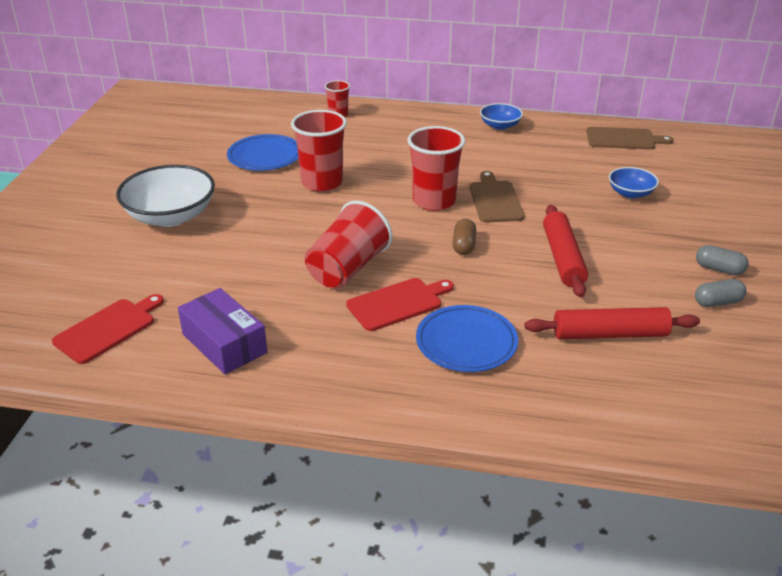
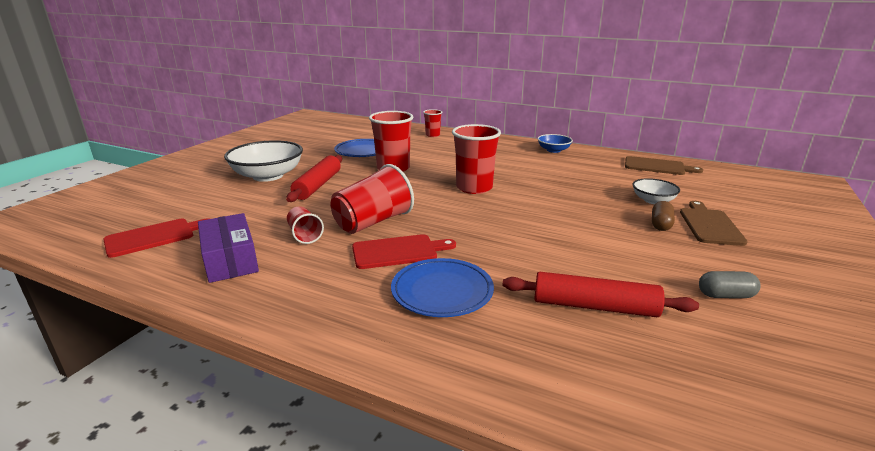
camera: 15 degrees right, 10 degrees down
brown capsule [452,219,476,255] -> brown capsule moved to [652,201,675,231]
brown cutting board [470,171,524,223] -> brown cutting board moved to [680,201,748,246]
red rolling pin [543,205,588,297] -> red rolling pin moved to [286,155,342,202]
blue bowl [609,167,659,199] -> white bowl [633,178,680,204]
grey capsule [696,245,749,275] -> none
none -> red cup [287,206,324,244]

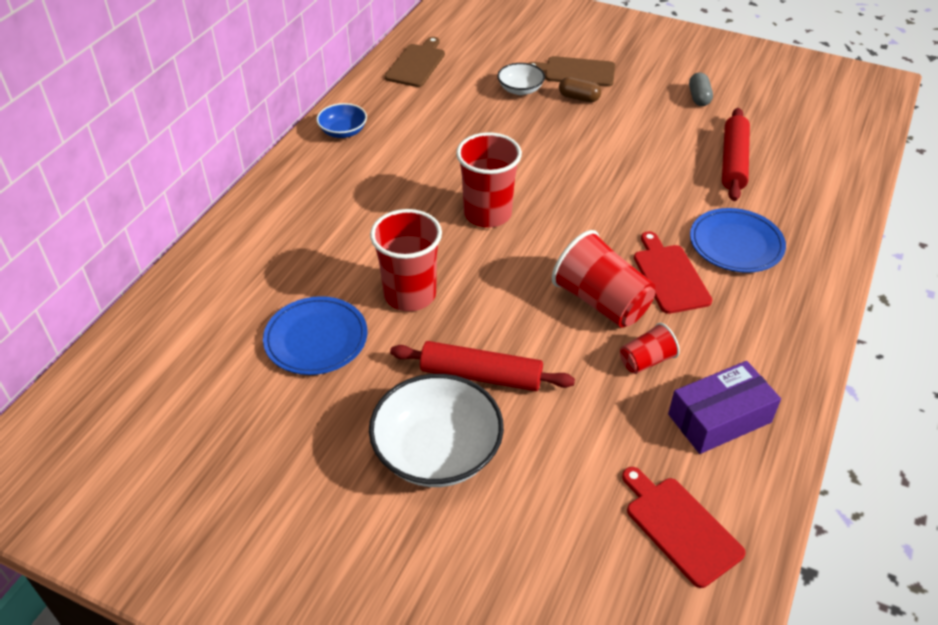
camera: 90 degrees left, 20 degrees up
red cup [423,109,442,137] -> none

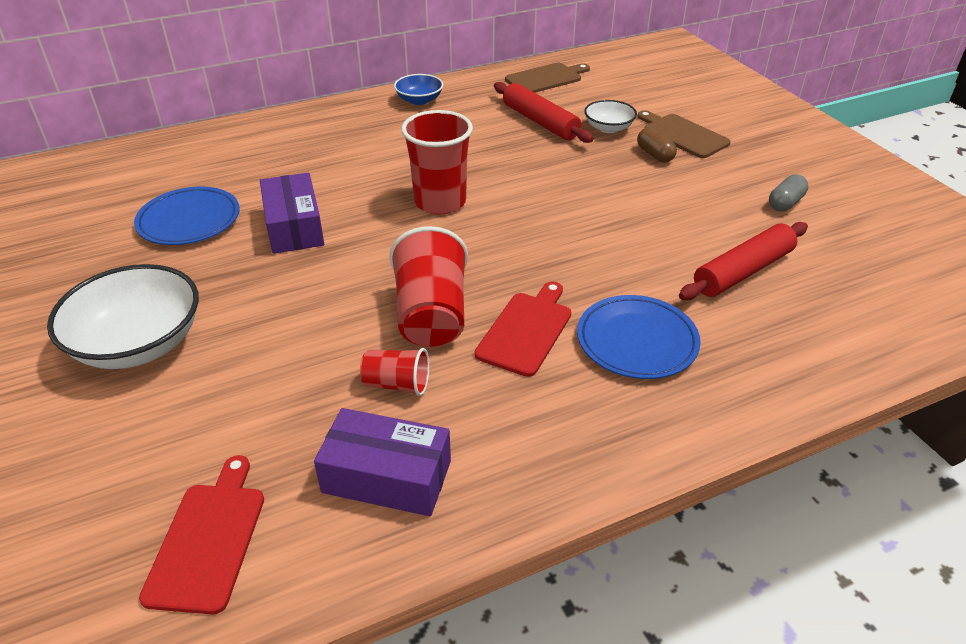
camera: 40 degrees right, 5 degrees down
red cup [370,209,442,311] -> purple box [260,173,324,254]
red rolling pin [390,341,575,391] -> red rolling pin moved to [494,82,594,143]

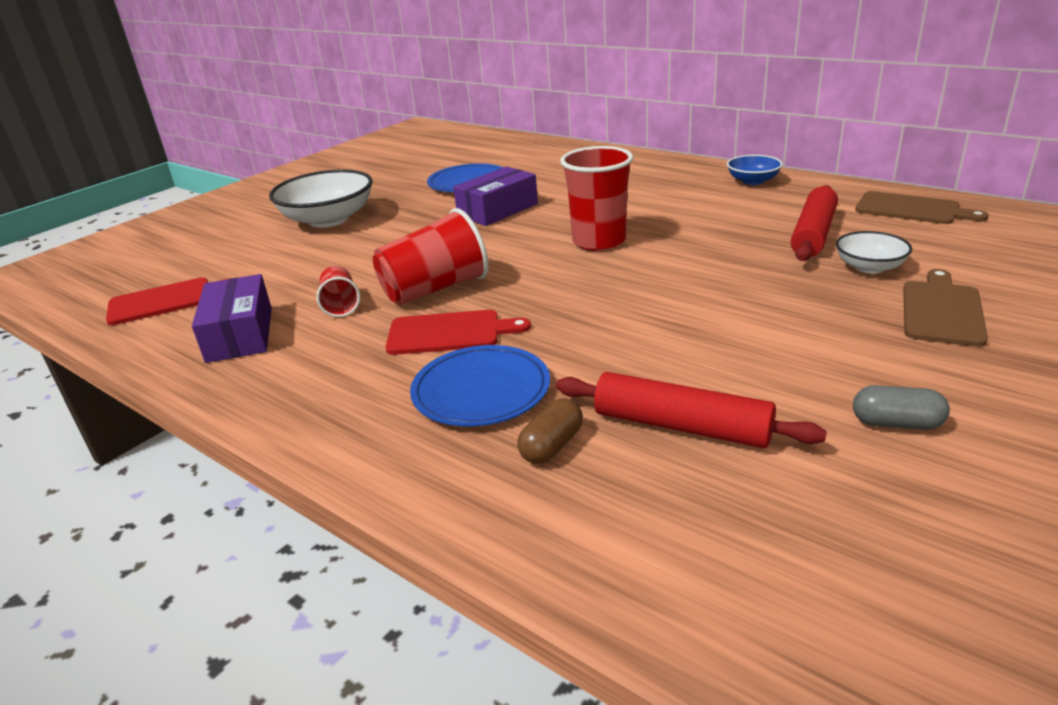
camera: 65 degrees right, 10 degrees down
brown capsule [637,127,677,163] -> brown capsule moved to [517,398,583,464]

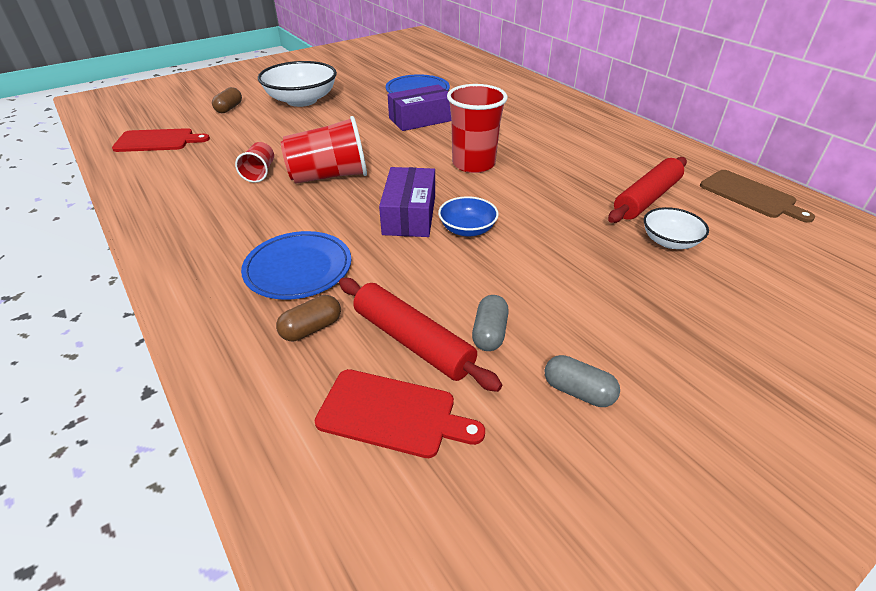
camera: 15 degrees right, 10 degrees up
purple box [192,274,272,363] -> purple box moved to [379,167,435,237]
red cutting board [386,310,531,355] -> red cutting board moved to [314,369,485,458]
blue bowl [727,155,783,185] -> blue bowl moved to [438,196,499,236]
brown cutting board [903,269,988,347] -> none
none -> brown capsule [212,87,242,113]
none -> grey capsule [472,295,509,351]

